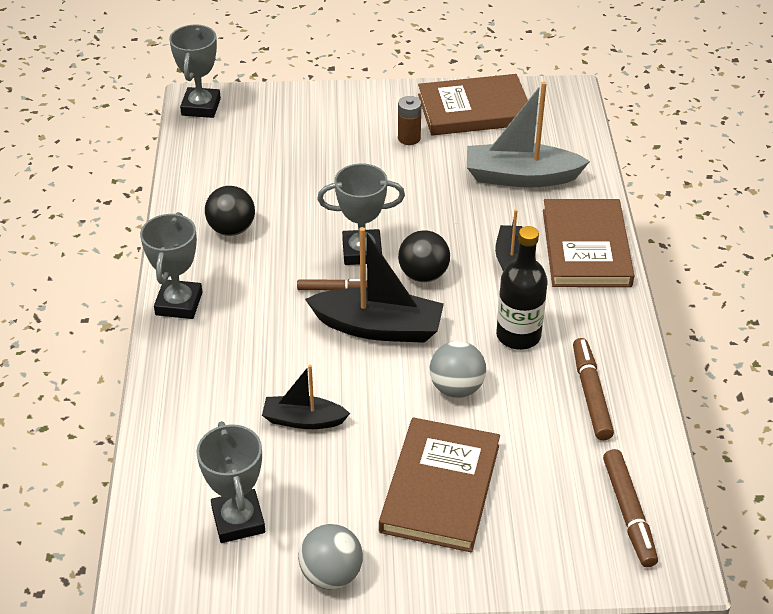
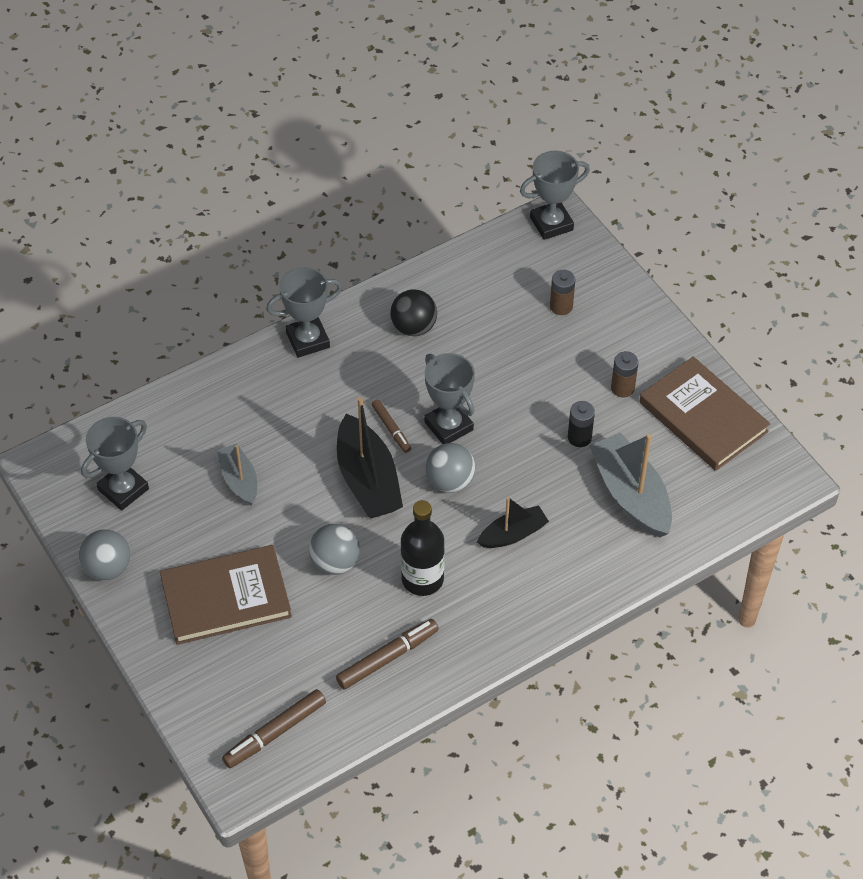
camera: 60 degrees right, 10 degrees up
black boat [262,365,350,429] -> grey boat [217,443,257,505]
black ball [398,230,450,282] -> grey ball [426,443,475,492]
brown book [543,199,634,287] -> none
none -> brown battery [550,270,575,315]
none -> black battery [568,401,595,447]

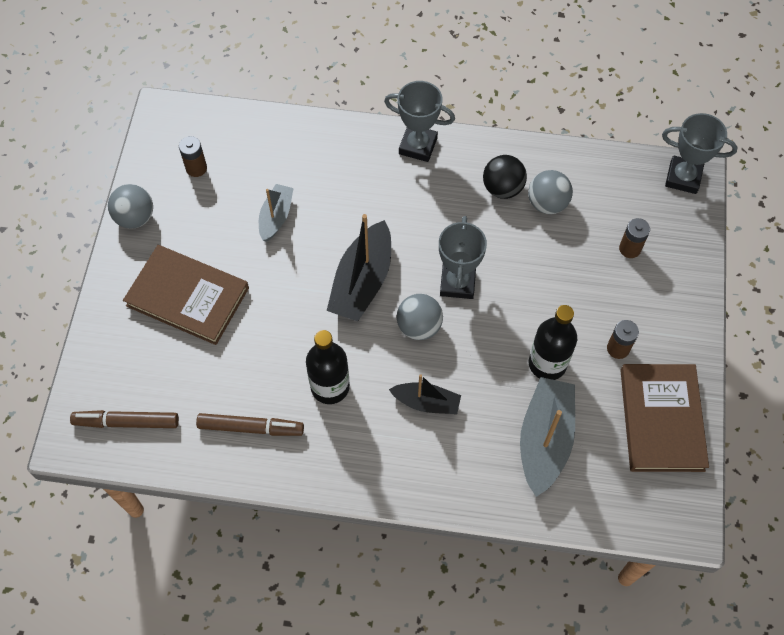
camera: 40 degrees right, 10 degrees up
grey trophy [81,417,149,511] -> brown battery [179,136,207,177]
grey ball [309,524,360,575] -> grey ball moved to [528,170,573,214]
brown marker [371,399,411,453] -> none
black battery [568,401,595,447] -> black bottle [529,305,577,380]

